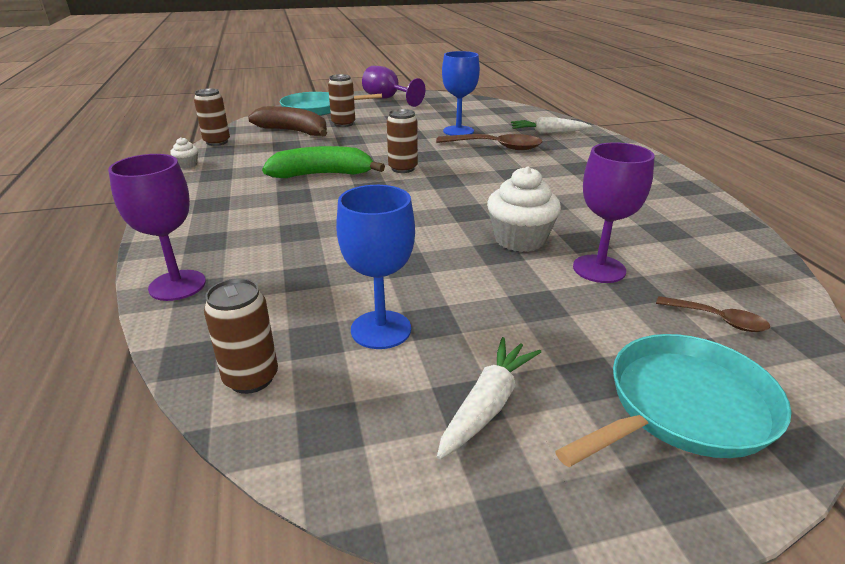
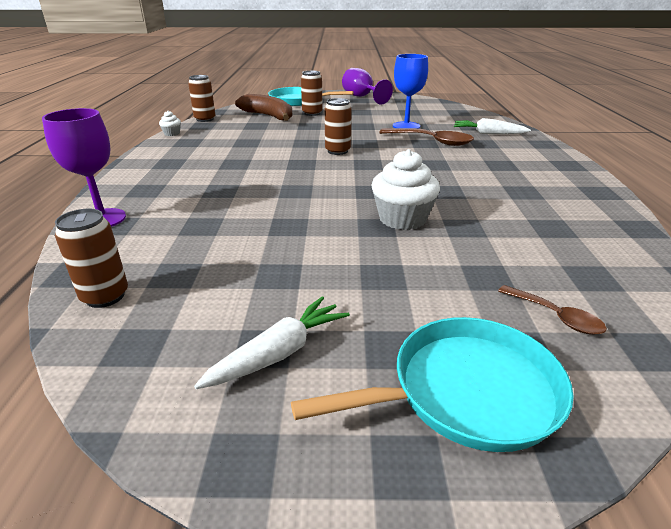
camera: 15 degrees right, 0 degrees up
green banana [262,146,385,178] -> none
blue goblet [336,185,415,349] -> none
purple goblet [573,142,655,283] -> none

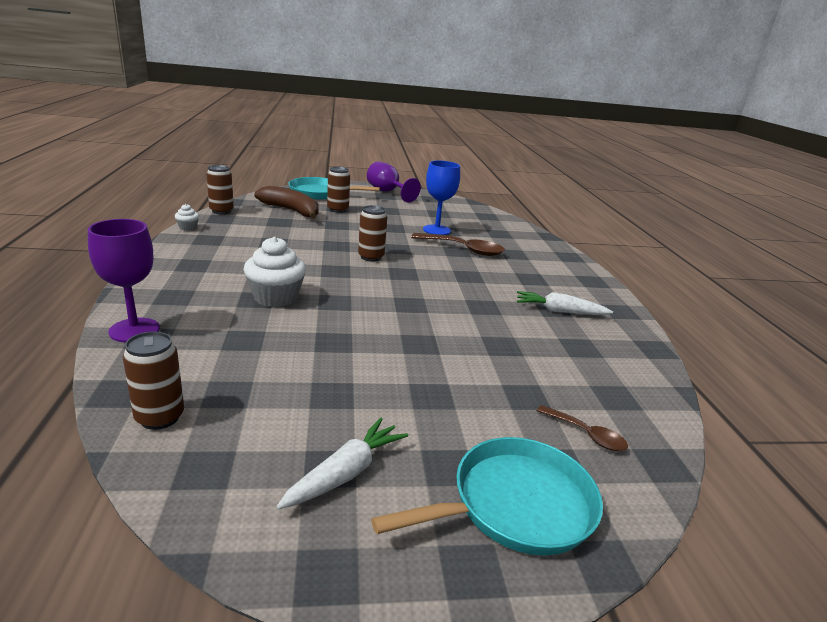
camera: 10 degrees left, 5 degrees down
white cupcake [371,149,440,230] -> white cupcake moved to [243,237,306,307]
white carrot [454,118,531,134] -> white carrot moved to [517,291,613,315]

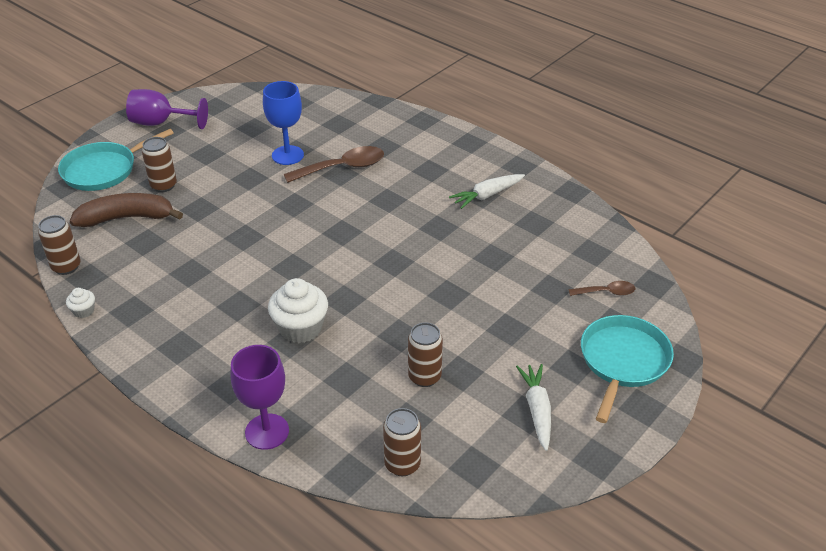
camera: 40 degrees left, 15 degrees up
brown can [358,205,387,262] -> brown can moved to [408,322,443,387]

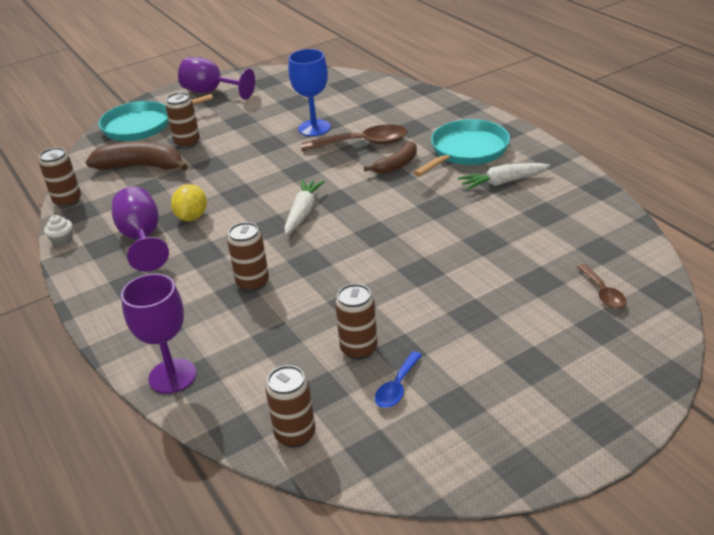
camera: 20 degrees right, 5 degrees down
white cupcake [268,278,328,343] -> brown can [227,222,269,292]
white carrot [516,364,551,451] -> white carrot moved to [285,179,325,235]
brown spoon [569,281,635,296] -> brown spoon turned 60 degrees clockwise [577,264,627,309]
turquoise pan [581,315,674,423] -> turquoise pan moved to [413,119,510,177]
none -> purple goblet [112,187,169,272]
none -> yellow lemon [171,184,207,221]
none -> brown banana [364,141,417,174]
none -> blue spoon [375,351,422,408]

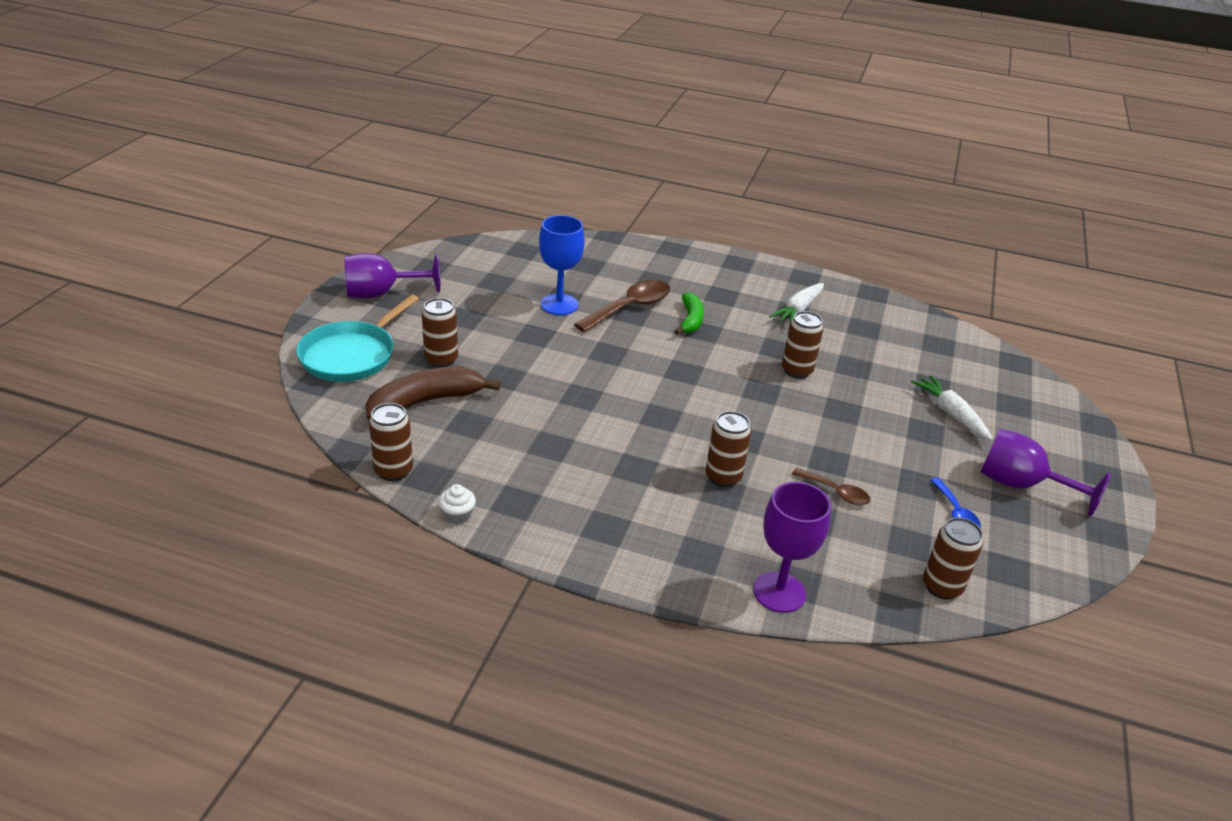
camera: 45 degrees left, 0 degrees up
purple goblet [112,187,169,272] -> purple goblet moved to [981,429,1110,517]
yellow lemon [171,184,207,221] -> none
white carrot [285,179,325,235] -> white carrot moved to [911,375,993,441]
brown can [335,284,378,360] -> brown can moved to [782,311,824,379]
brown banana [364,141,417,174] -> green banana [675,292,704,335]
turquoise pan [413,119,510,177] -> none
brown spoon [577,264,627,309] -> brown spoon moved to [792,468,871,505]

